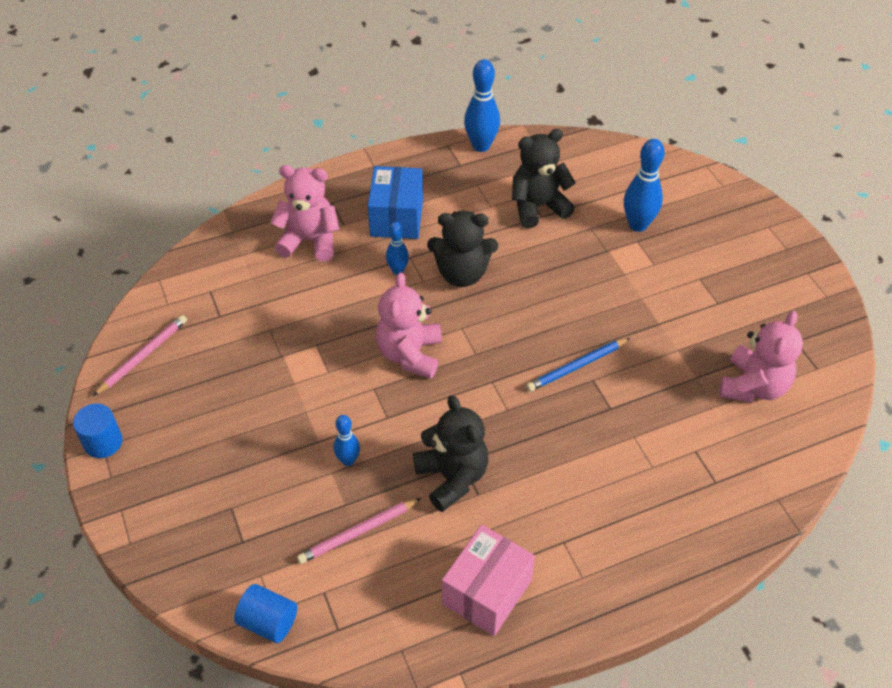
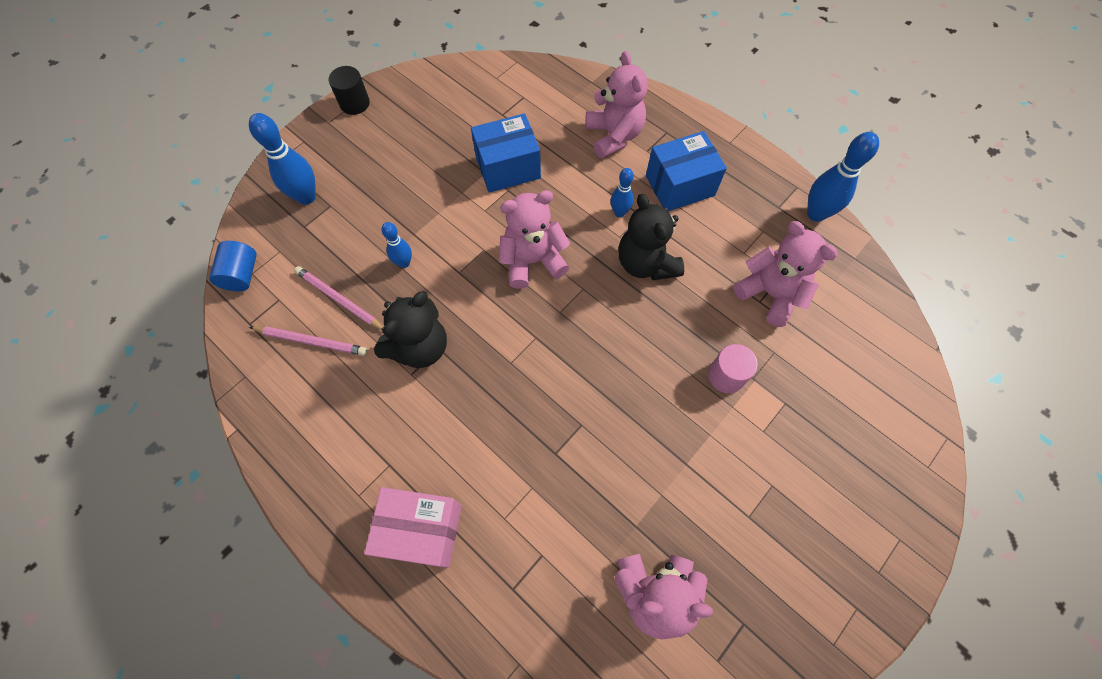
camera: 65 degrees right, 15 degrees up
blue cylinder [73,404,122,458] -> black cylinder [329,66,370,115]
pink pencil [93,315,187,396] -> pink pencil moved to [249,326,367,356]
pink box [442,525,535,636] -> pink box moved to [364,487,461,568]
black teddy bear [512,129,576,228] -> pink teddy bear [733,221,838,327]
blue pencil [526,338,630,392] -> none
blue bowling pin [624,139,665,232] -> blue bowling pin moved to [249,113,316,205]
none -> blue box [471,113,541,193]
none -> pink cylinder [708,344,758,393]

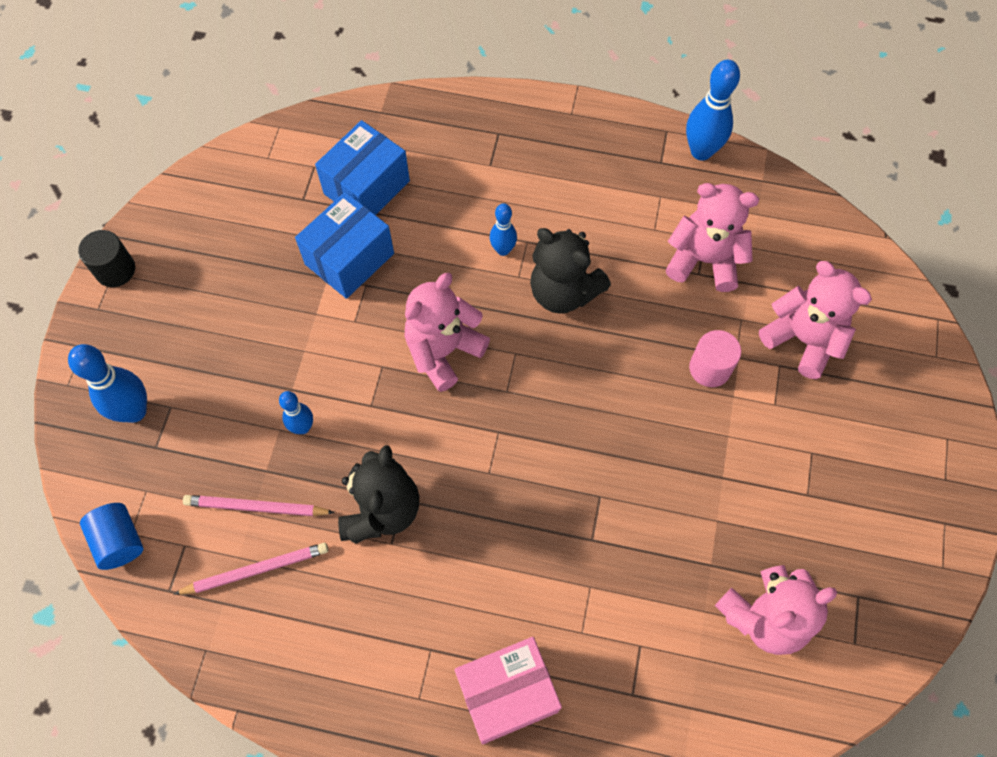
camera: 30 degrees left, 0 degrees up
pink teddy bear [586,51,648,159] -> pink teddy bear moved to [759,261,872,379]
blue box [646,131,727,211] -> blue box moved to [315,120,410,215]

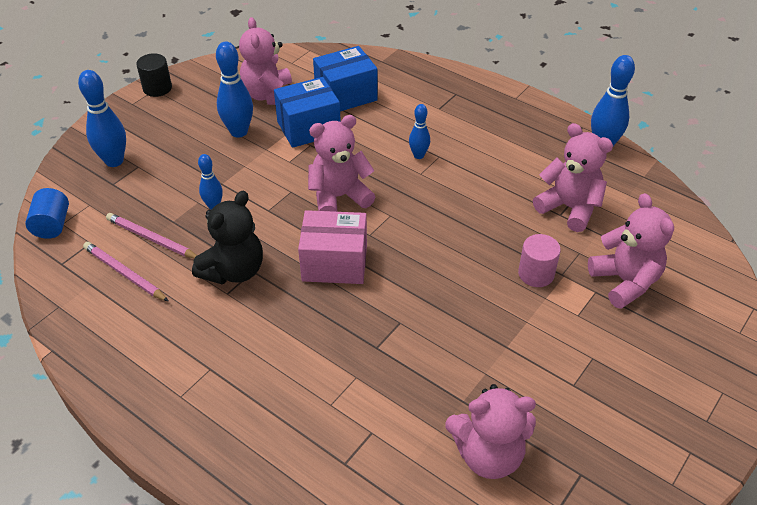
camera: 25 degrees right, 20 degrees down
pink pencil [173,543,328,595] -> pink pencil turned 150 degrees counterclockwise [83,242,168,301]
pink box [454,637,562,744] -> pink box moved to [298,210,367,284]
black teddy bear [530,228,611,314] -> none
none -> blue bowling pin [216,41,253,138]
none -> pink teddy bear [239,17,292,105]

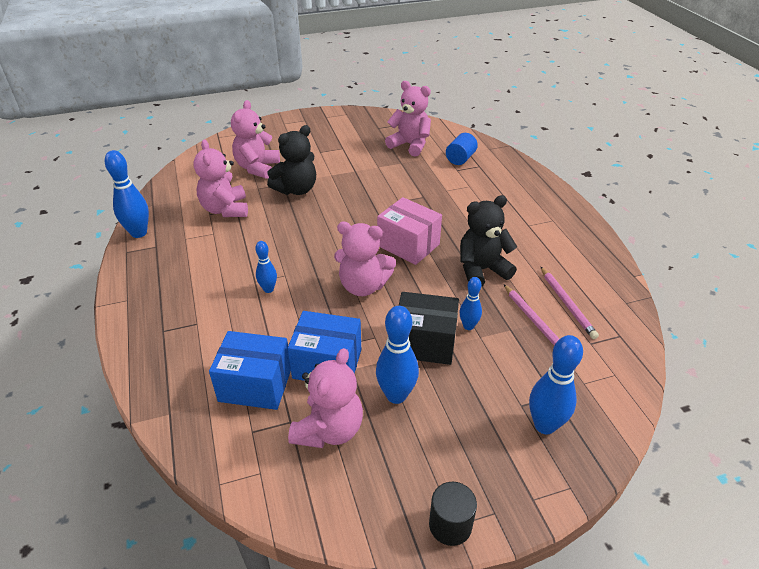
camera: 145 degrees left, 5 degrees down
blue cylinder [25,188,69,239] -> blue cylinder moved to [446,133,478,165]
pink cylinder [518,234,561,287] -> black teddy bear [267,125,316,195]
none -> black box [399,292,459,365]

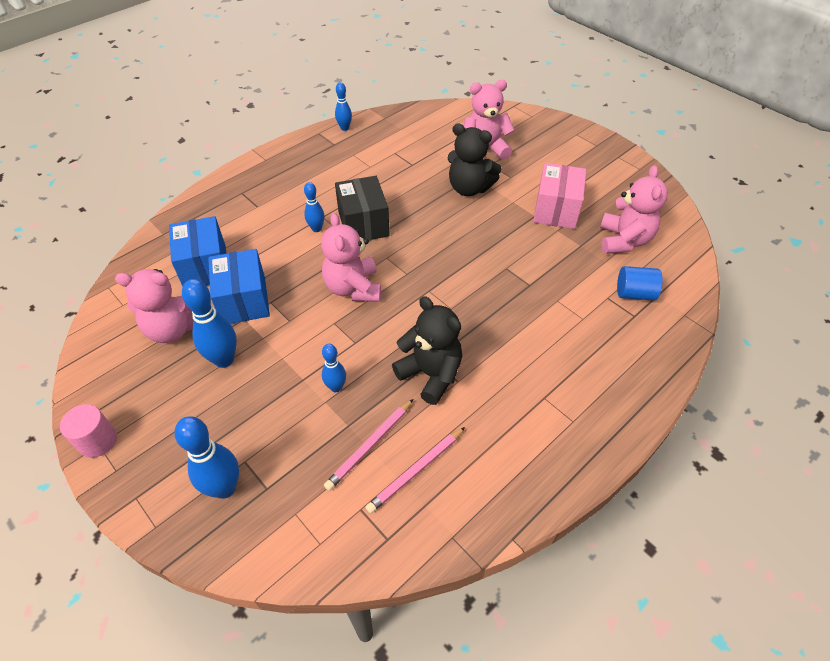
camera: 65 degrees right, 10 degrees up
blue bowling pin [105,150,149,238] -> blue bowling pin [335,82,352,131], size x0.59
pink teddy bear [193,139,248,217] -> none
pink box [377,197,442,265] -> pink box moved to [533,163,587,229]
black box [399,292,459,365] -> black box moved to [335,176,390,240]
black cylinder [429,482,477,546] -> pink cylinder [60,404,117,458]

